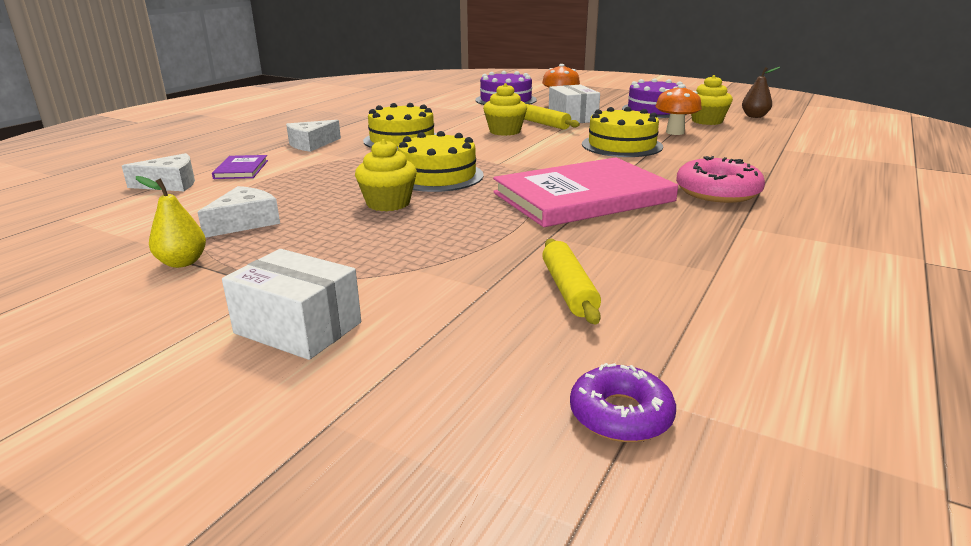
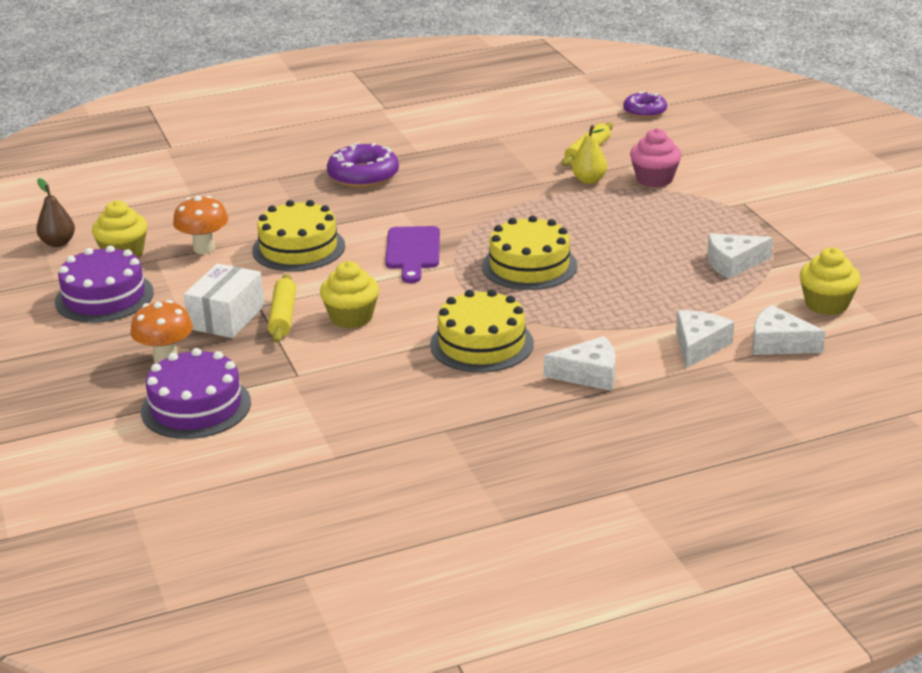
camera: 140 degrees left, 5 degrees up
yellow pear [136,176,206,268] -> yellow pear moved to [572,125,607,184]
purple book [212,155,268,179] -> white cheese [676,310,734,368]
white box [222,249,361,360] -> none
yellow cupcake [355,139,417,211] -> yellow cupcake moved to [800,248,860,315]
pink book [493,157,678,227] -> none
pink donut [676,156,765,203] -> purple donut [327,142,399,188]
none -> purple cutting board [385,226,440,283]
none -> pink cupcake [630,128,682,188]

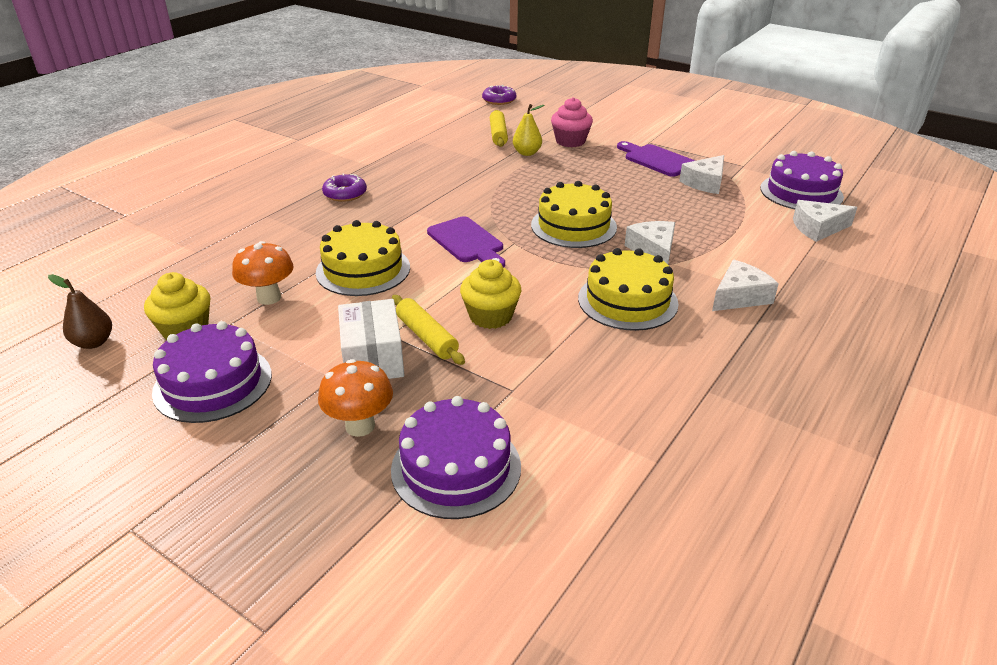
camera: 35 degrees left, 5 degrees up
purple donut [327,142,399,188] -> purple donut [322,173,367,202], size x0.65
white cheese [676,310,734,368] -> white cheese moved to [625,221,675,264]
yellow cupcake [800,248,860,315] -> purple cake [760,151,844,209]
none -> purple cutting board [617,141,695,177]

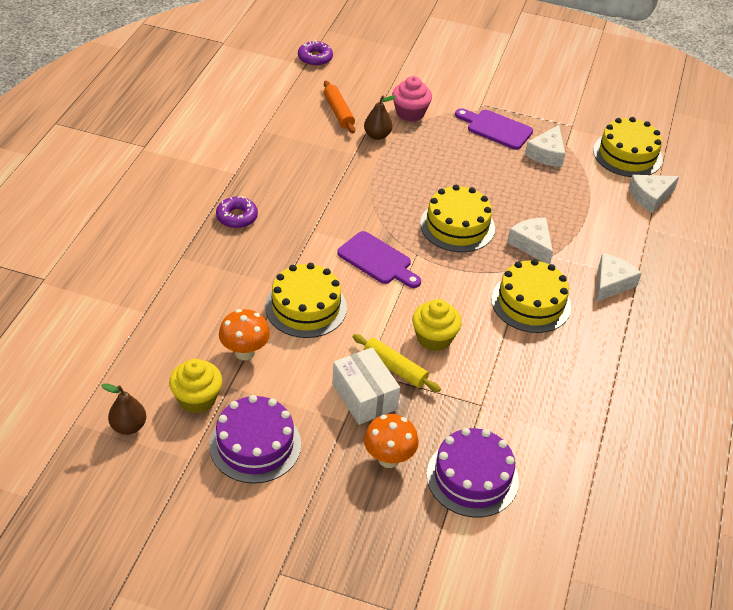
camera: 20 degrees left, 10 degrees up
yellow rolling pin [490,110,508,147] -> orange rolling pin [324,80,355,133]
yellow pear [513,104,544,156] -> brown pear [364,95,396,140]
purple cake [760,151,844,209] -> yellow cake [593,117,663,177]

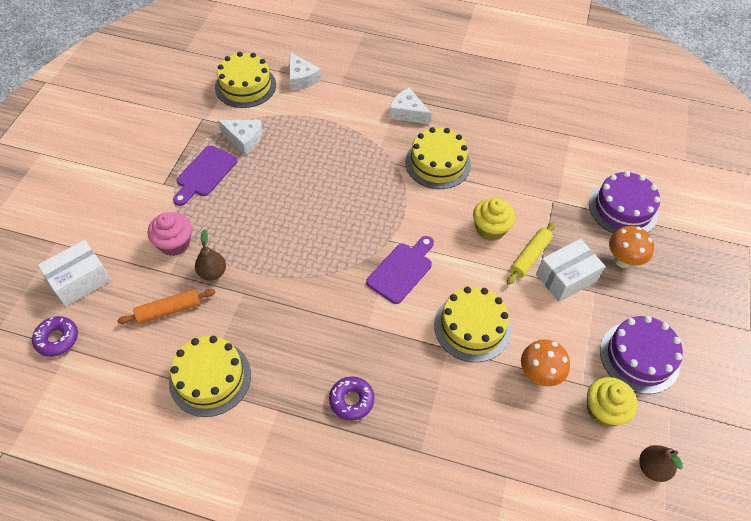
camera: 90 degrees left, 10 degrees up
yellow cake [420,185,495,252] -> yellow cake moved to [169,336,251,417]
white cheese [507,217,553,264] -> none
none -> white box [38,240,111,307]

